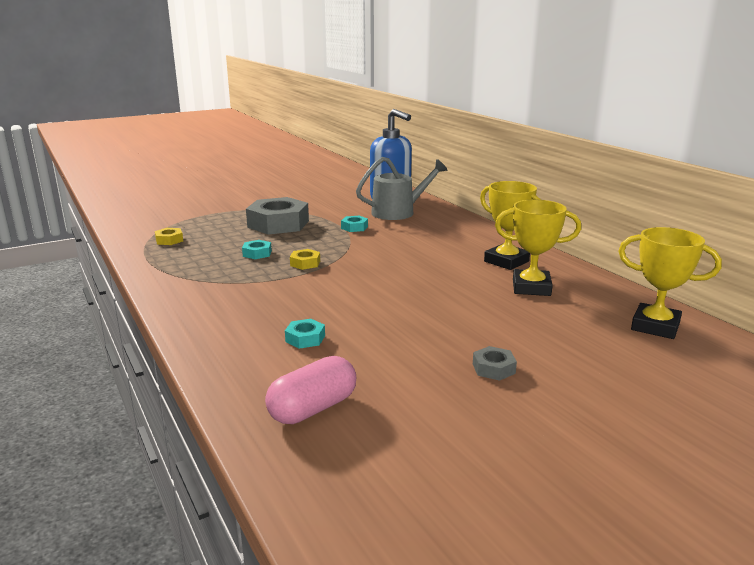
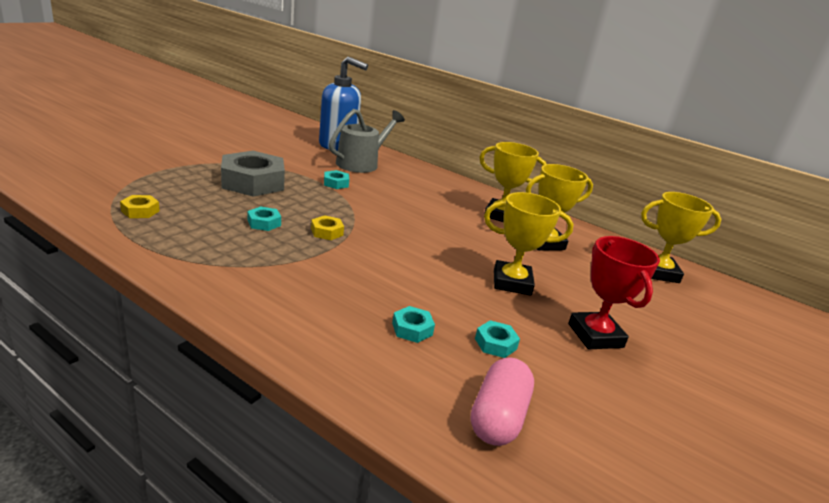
camera: 30 degrees left, 5 degrees up
grey nut [473,346,517,381] -> red trophy [568,236,660,349]
none -> turquoise nut [475,320,520,358]
none -> yellow trophy [484,192,573,296]

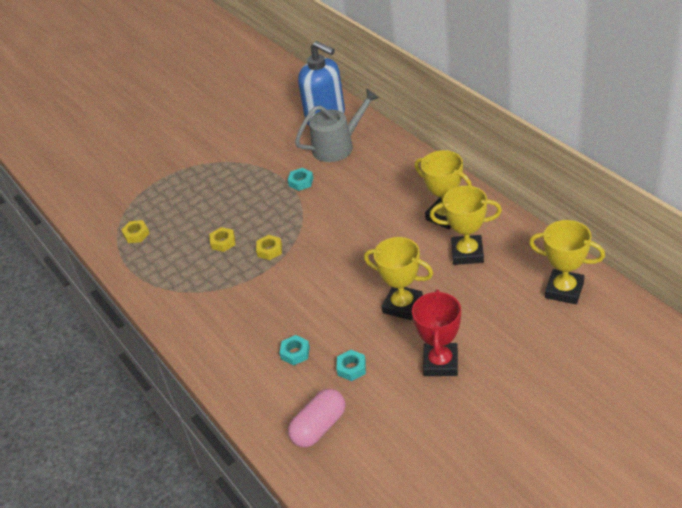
camera: 30 degrees right, 15 degrees up
grey nut [221,151,285,197] -> none
turquoise nut [248,206,281,231] -> yellow nut [210,227,236,252]

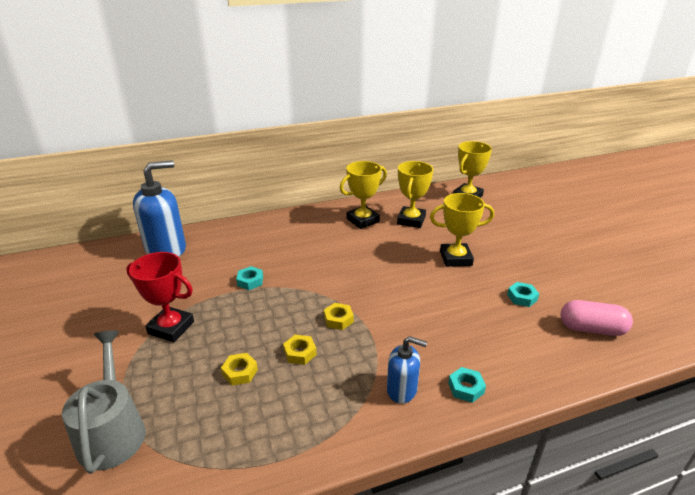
camera: 80 degrees left, 10 degrees down
yellow nut [121,220,150,243] -> yellow nut moved to [221,353,258,386]
turquoise nut [280,335,310,366] -> turquoise nut moved to [448,367,486,403]
pink capsule [288,389,345,447] -> pink capsule turned 45 degrees counterclockwise [561,300,633,336]
grey watering can [295,89,379,162] -> grey watering can moved to [62,330,146,474]
yellow trophy [364,237,433,320] -> yellow trophy turned 45 degrees clockwise [430,193,494,267]
red trophy [412,289,461,376] -> red trophy moved to [126,252,194,342]
none -> blue soap dispenser [387,336,427,404]

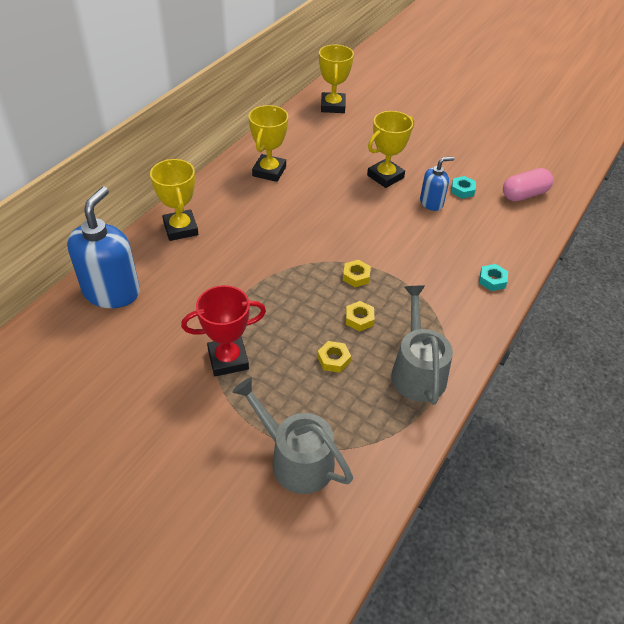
camera: 40 degrees left, 15 degrees up
turquoise nut [236,266,263,290] -> none
blue soap dispenser [387,336,427,404] -> blue soap dispenser moved to [420,156,454,211]
yellow trophy [397,161,434,228] -> yellow trophy moved to [150,159,198,241]
none -> grey watering can [391,285,453,405]

